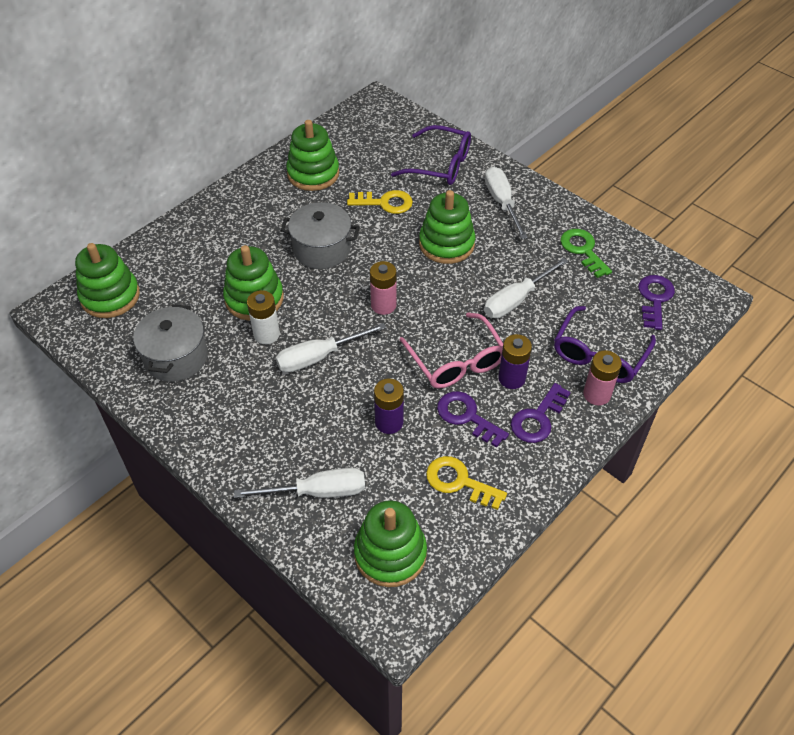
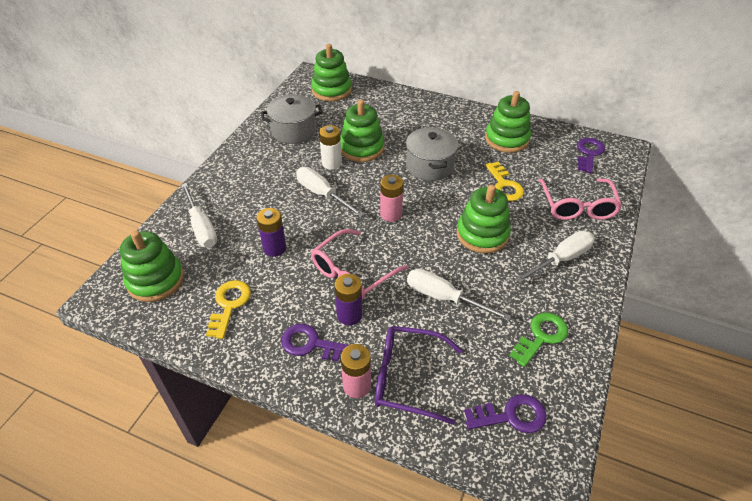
camera: 70 degrees right, 5 degrees down
purple glasses [391,125,471,185] -> pink glasses [538,178,622,220]
purple key [437,391,509,448] -> purple key moved to [577,138,605,173]

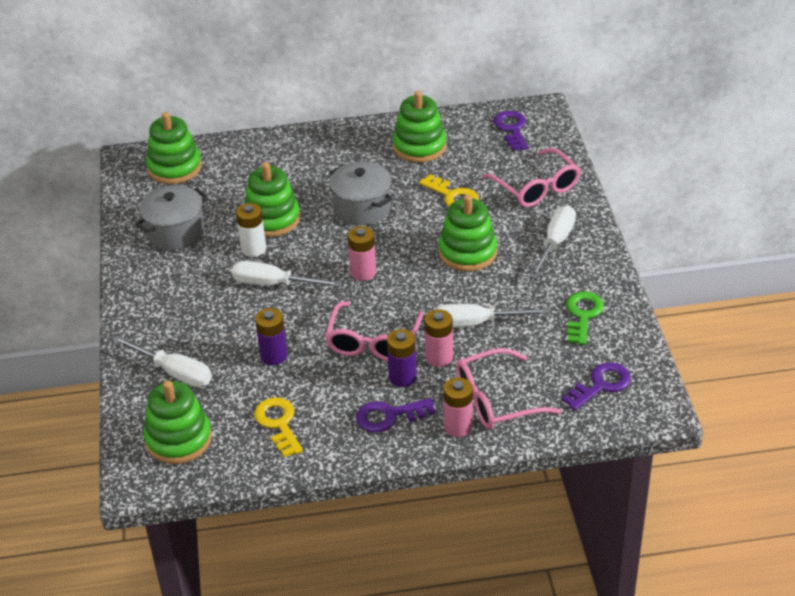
camera: 30 degrees left, 5 degrees down
purple glasses [375,326,463,425] -> pink glasses [456,348,562,430]
none -> pink battery [424,309,453,367]

